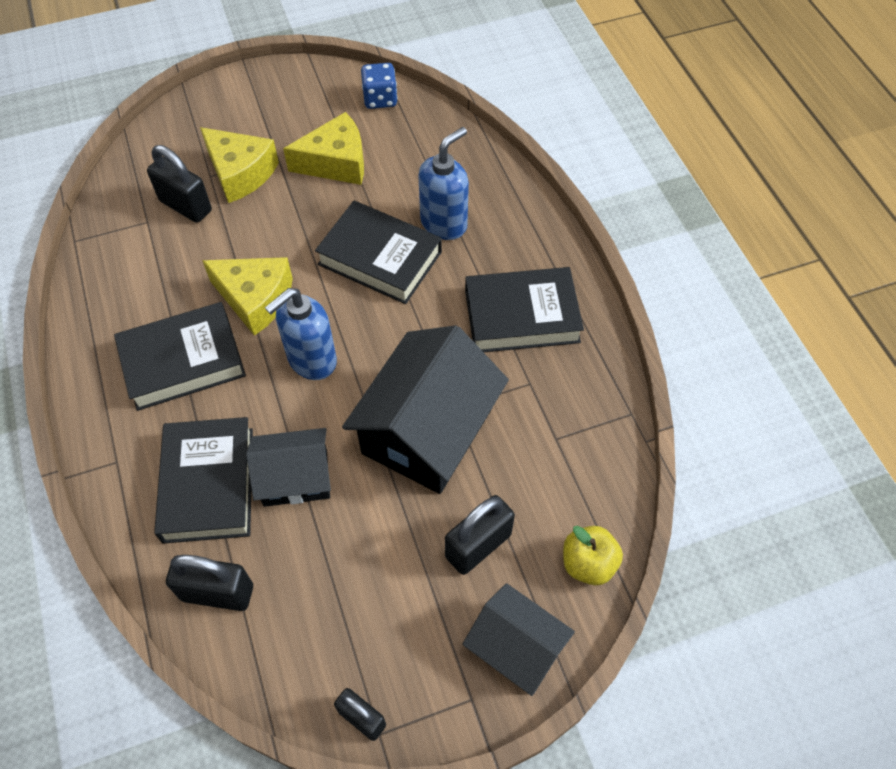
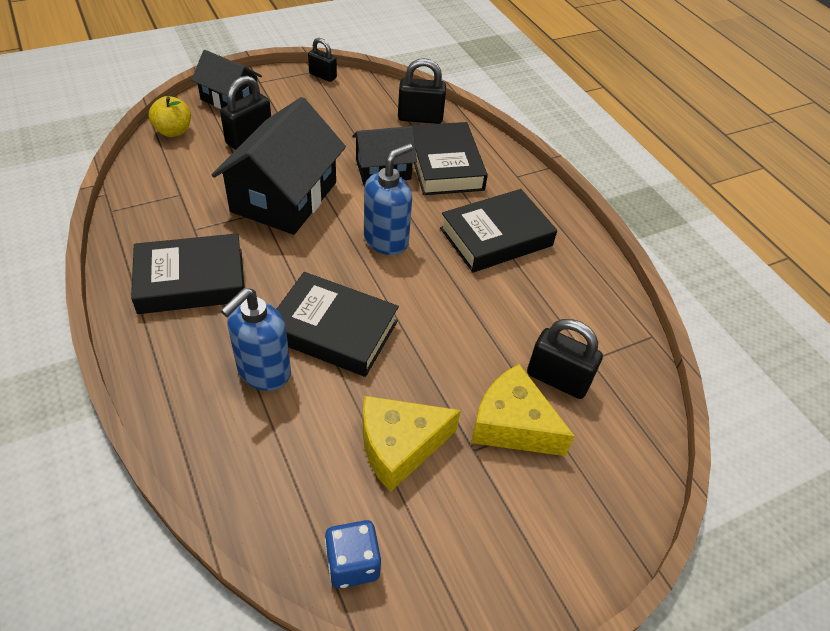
camera: 170 degrees right, 10 degrees down
yellow cheese [202,257,293,336] -> none

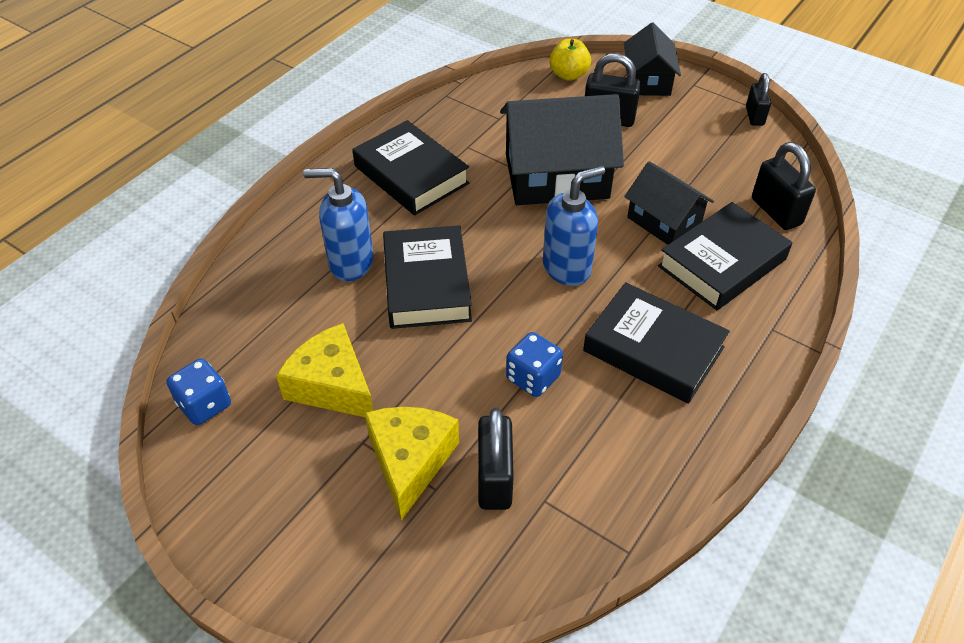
camera: 65 degrees right, 0 degrees up
blue soap dispenser [364,143,413,255] -> blue soap dispenser turned 45 degrees counterclockwise [543,166,605,286]
none -> blue dice [506,332,563,397]

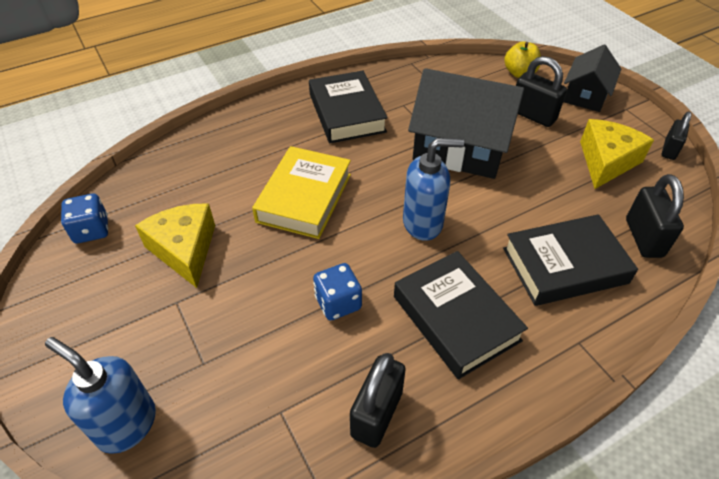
camera: 25 degrees right, 0 degrees up
blue soap dispenser [303,168,374,281] -> blue soap dispenser moved to [45,337,156,454]
yellow cheese [365,407,459,521] -> yellow cheese moved to [580,119,654,189]
black book [383,225,472,329] -> yellow book [252,146,351,239]
black padlock [478,408,514,510] -> black padlock moved to [350,353,406,448]
black house [624,161,714,245] -> none

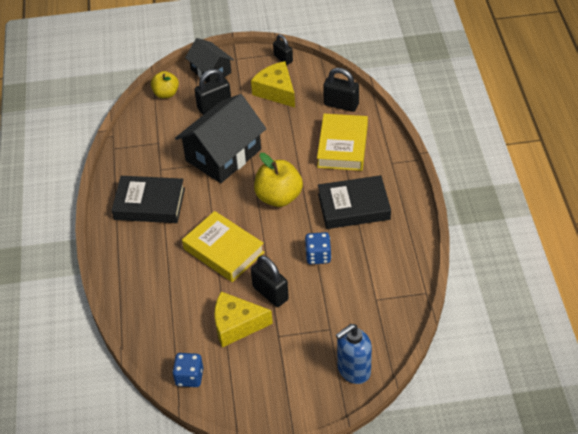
camera: 65 degrees left, 0 degrees up
black padlock [350,353,406,448] -> black padlock moved to [251,255,289,307]
blue soap dispenser [403,138,464,241] -> yellow apple [254,153,303,207]
black book [503,214,638,306] -> yellow book [317,114,368,171]

